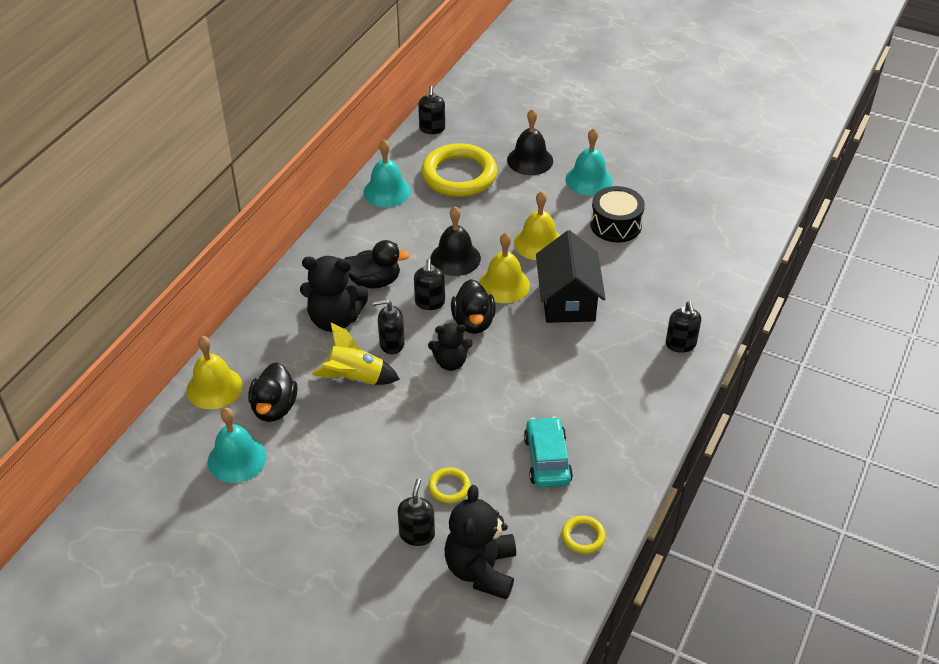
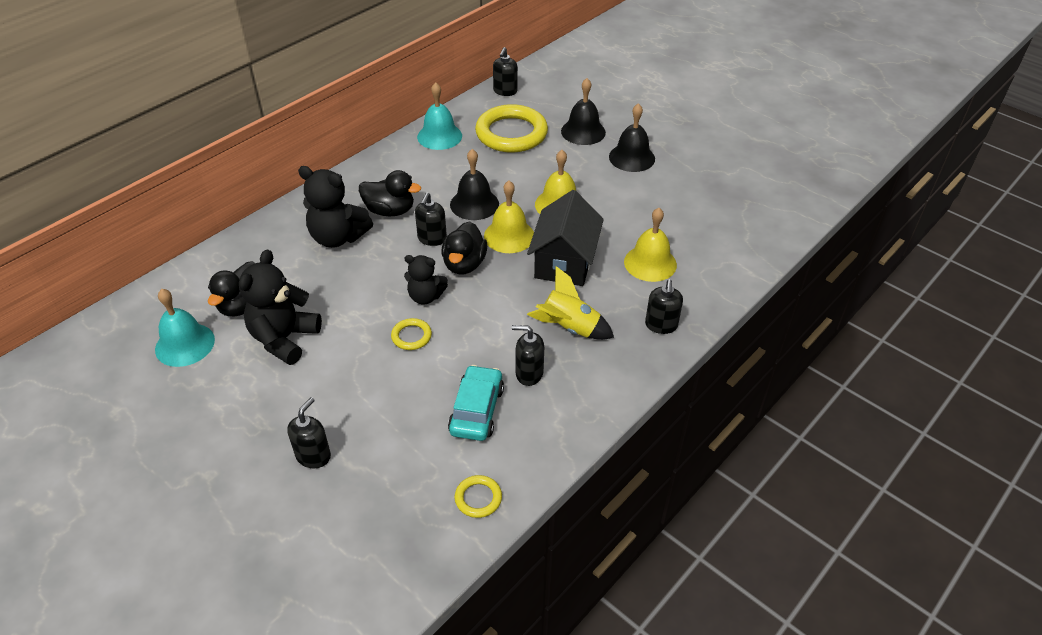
camera: 15 degrees right, 0 degrees up
yellow bell [186,336,243,409] -> yellow bell moved to [624,208,677,282]
yellow rocket [312,323,400,385] -> yellow rocket moved to [527,266,614,340]
black soap dispenser [373,299,405,354] -> black soap dispenser moved to [512,325,544,386]
yellow ring [428,467,471,503] -> yellow ring moved to [391,318,432,350]
black teddy bear [445,485,516,599] -> black teddy bear moved to [239,250,322,365]
turquoise bell [565,128,612,196] -> black bell [609,103,655,172]
black drum [590,186,645,243] -> none

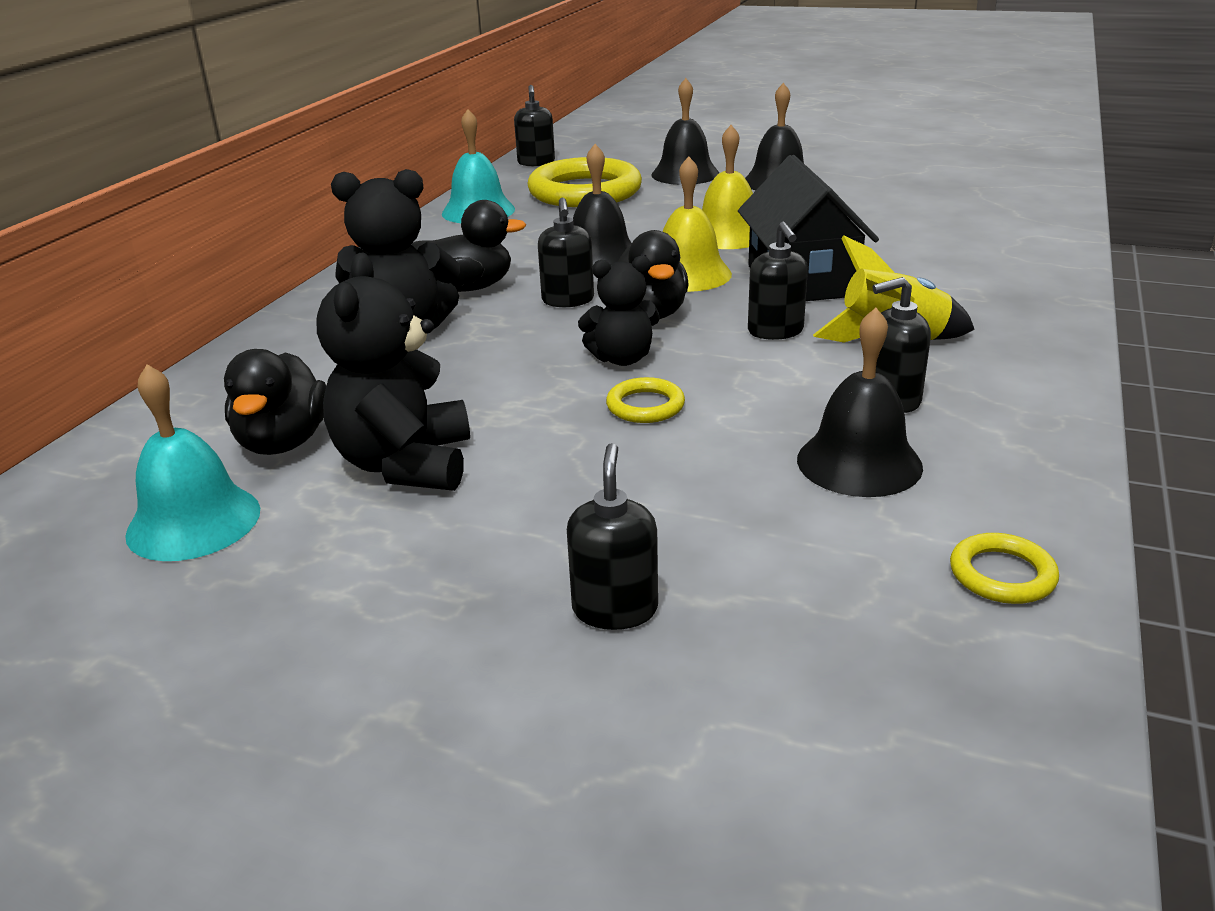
camera: 20 degrees left, 15 degrees down
turquoise car [448,365,504,441] -> black bell [797,308,923,497]
yellow bell [624,208,677,282] -> none
black soap dispenser [645,279,683,334] -> black soap dispenser moved to [748,222,808,340]

